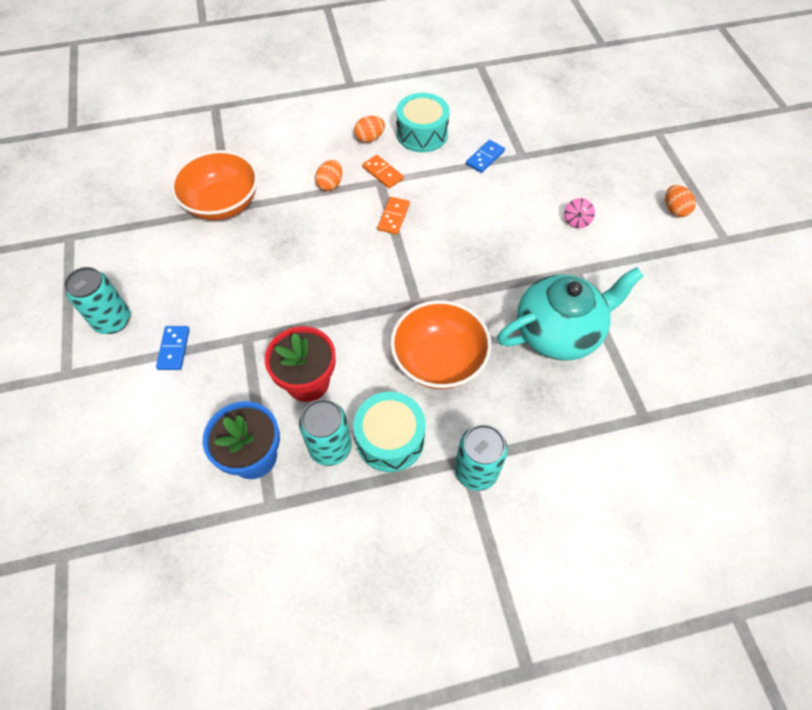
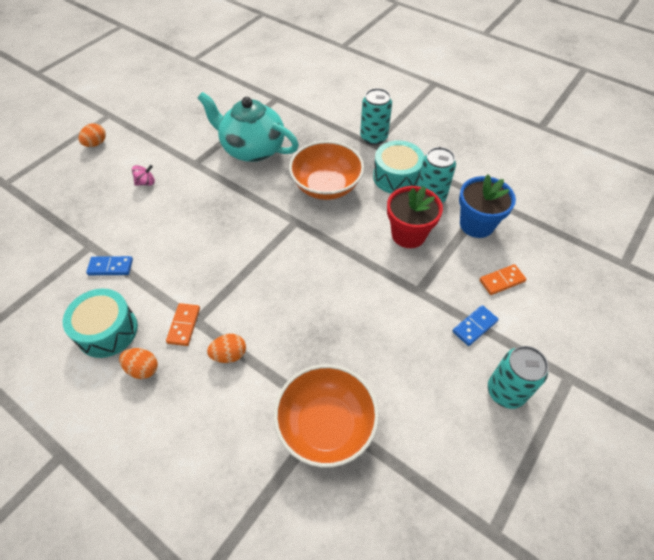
camera: 130 degrees left, 5 degrees down
orange domino [377,197,410,235] -> orange domino moved to [479,264,527,295]

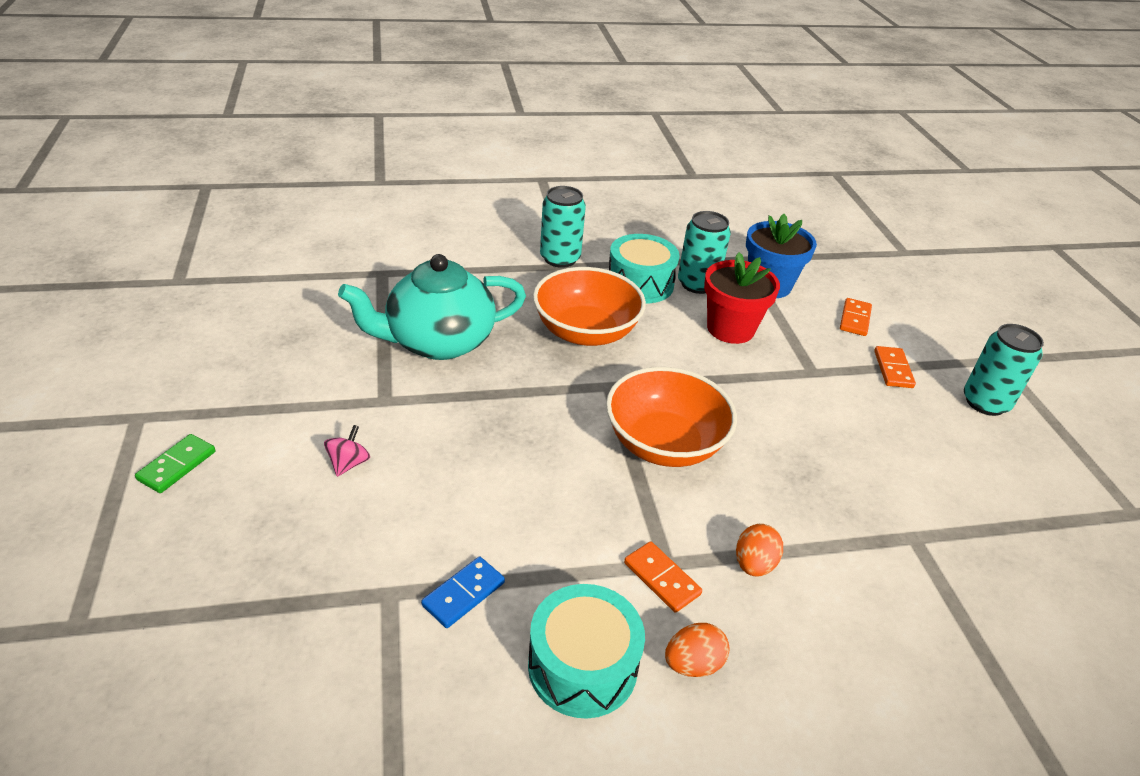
camera: 50 degrees left, 15 degrees down
orange egg [79,123,106,147] -> green domino [135,434,215,493]
orange bowl [274,364,379,468] -> orange bowl moved to [606,367,737,467]
blue domino [453,305,499,346] -> orange domino [874,346,916,388]

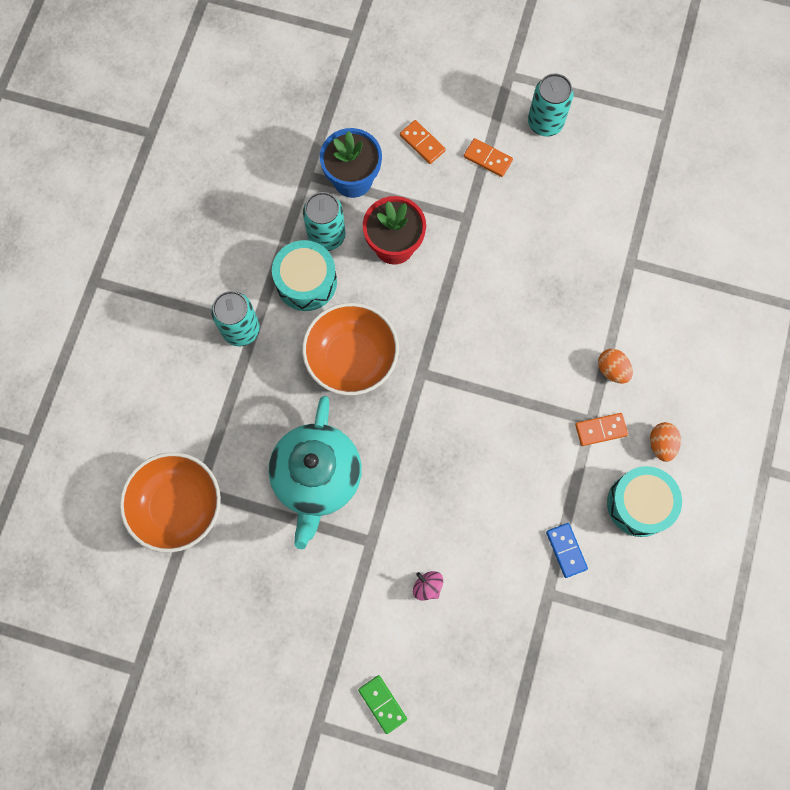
camera: 60 degrees left, 35 degrees up
orange bowl [606,367,737,467] -> orange bowl moved to [120,452,221,553]

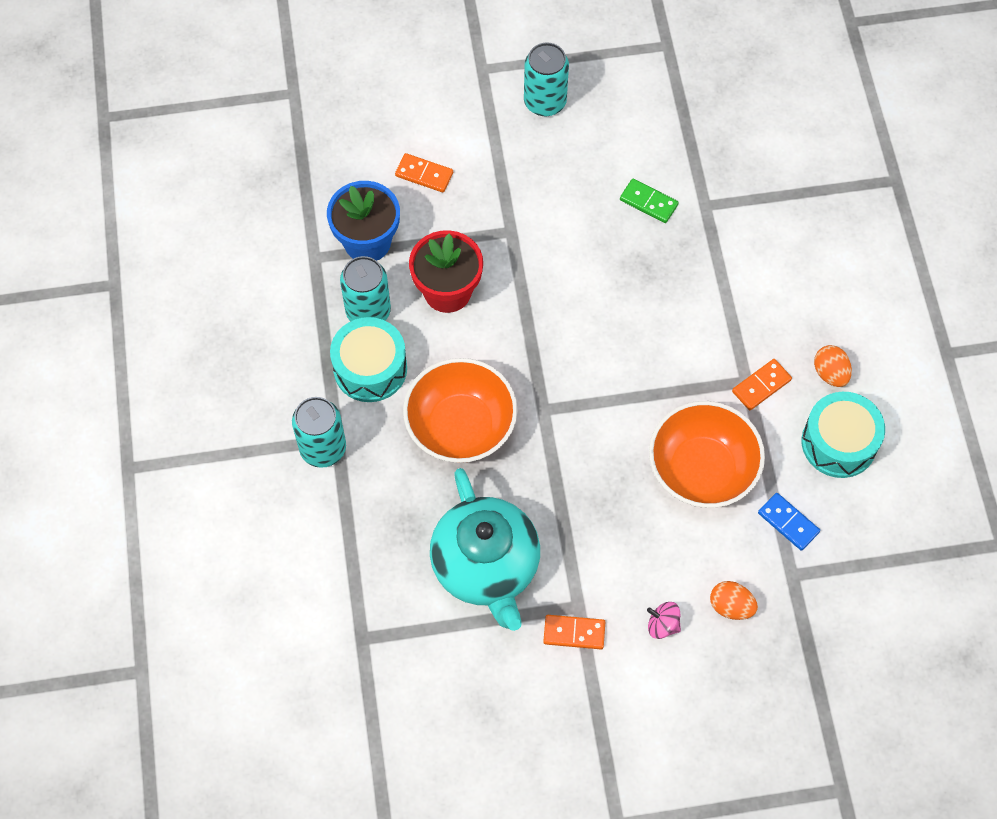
camera: 25 degrees left, 10 degrees down
orange bowl [120,452,221,553] -> orange bowl moved to [649,401,765,508]
green domino [358,675,407,734] -> green domino moved to [620,179,679,223]
orange domino [464,138,513,177] -> orange domino moved to [543,615,605,649]
orange egg [598,349,633,384] -> orange egg moved to [710,581,758,620]

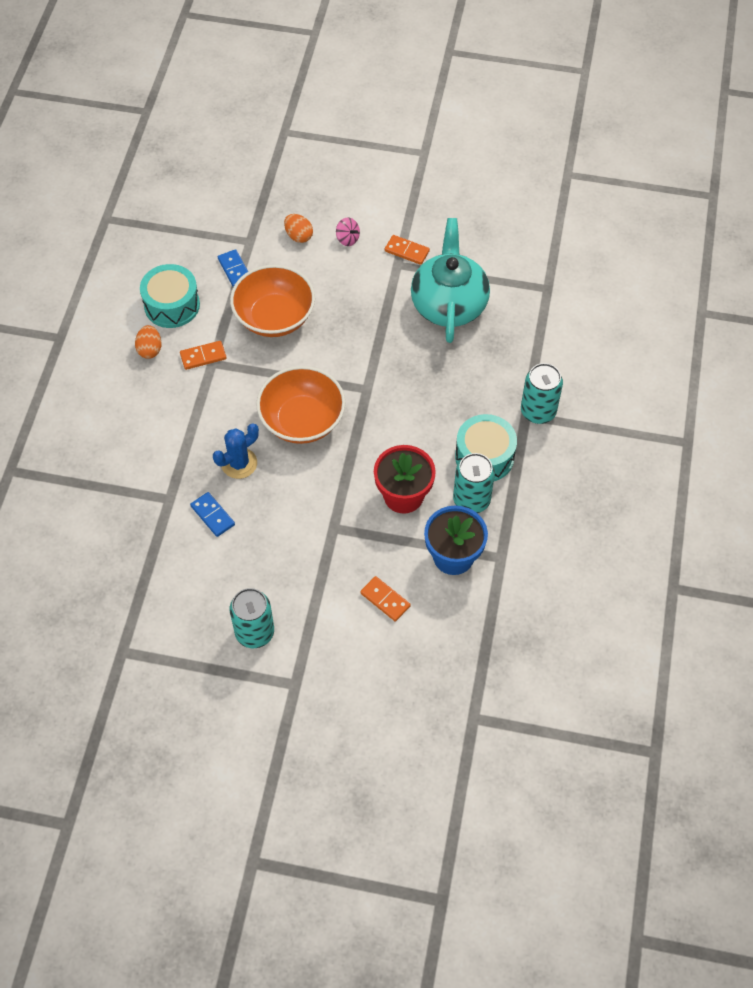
camera: 160 degrees left, 5 degrees down
orange bowl [403,358,518,463] -> orange bowl moved to [256,366,346,444]
green domino [620,179,679,223] -> blue domino [190,492,235,537]
none -> blue cactus [213,423,259,479]

